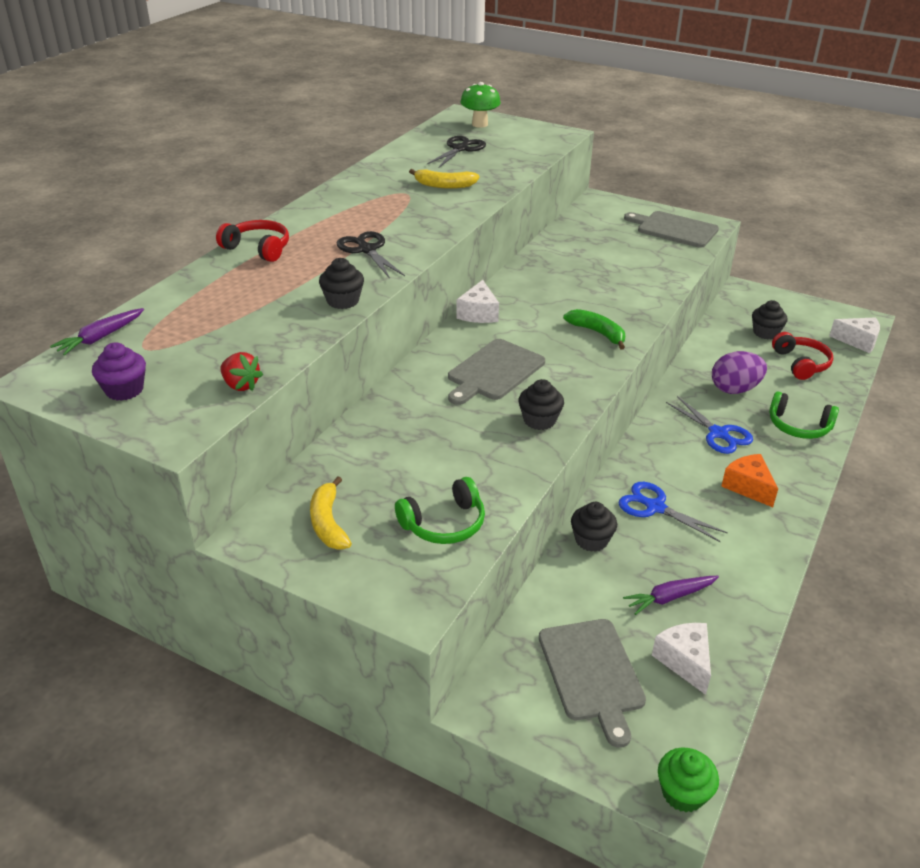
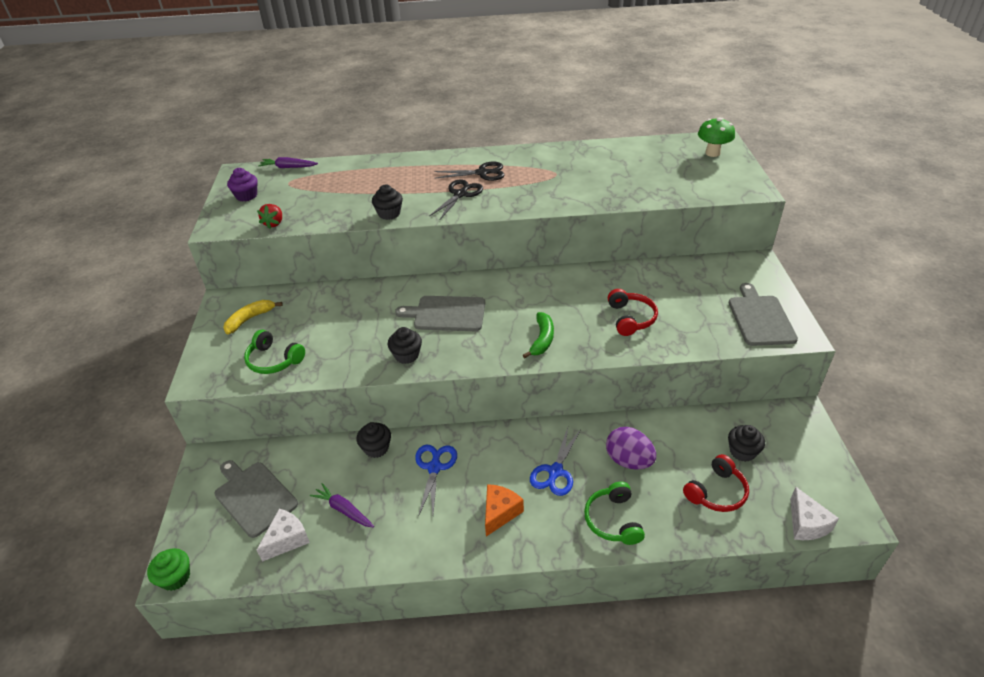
camera: 60 degrees right, 5 degrees up
red headphones [216,220,289,262] -> red headphones moved to [608,289,658,336]
yellow banana [409,169,479,189] -> none
black scissors [427,136,486,168] -> black scissors moved to [435,162,504,181]
white cheese [456,280,499,323] -> none
grey cutting board [539,619,646,748] -> grey cutting board turned 90 degrees clockwise [214,460,298,538]

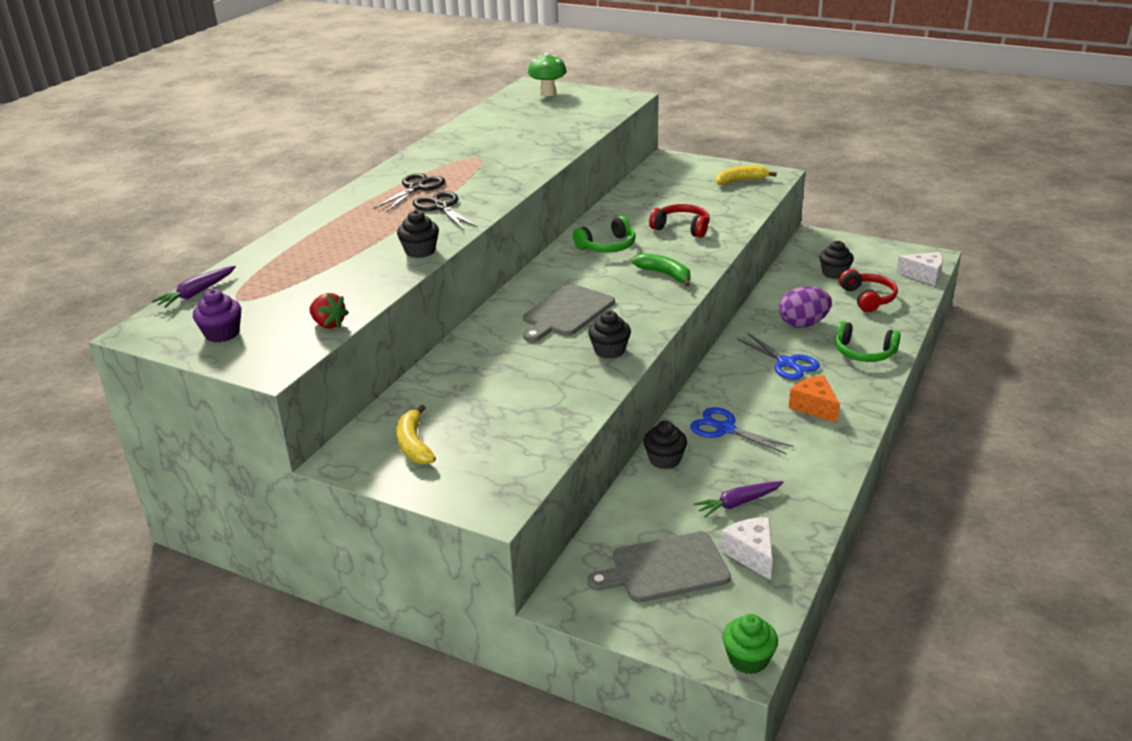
camera: 60 degrees left, 10 degrees down
green headphones [244,330,305,374] -> green headphones moved to [573,216,636,252]
grey cutting board [729,283,798,346] -> yellow banana [715,165,777,185]

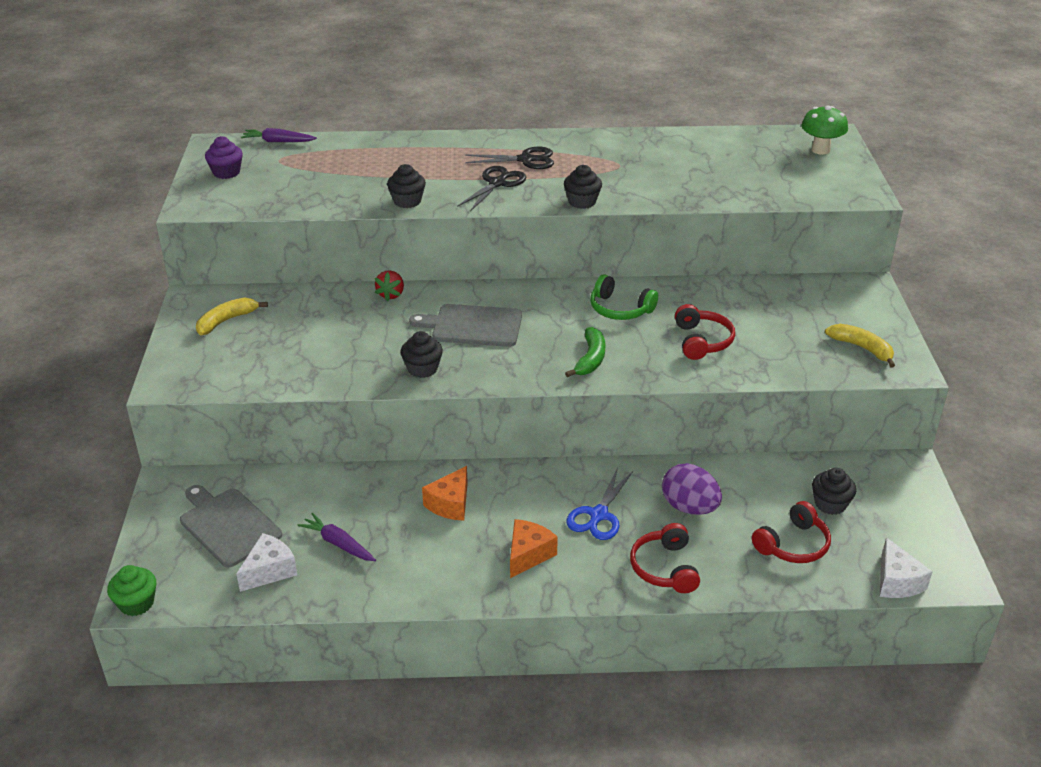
camera: 60 degrees right, 5 degrees up
red strawberry [309,293,349,328] -> red strawberry moved to [375,271,404,301]
black cupcake [643,421,687,469] -> black cupcake moved to [564,165,602,209]
blue scissors [690,407,794,454] -> orange cheese [422,466,468,521]
green headphones [835,321,901,362] -> red headphones [630,523,700,593]

